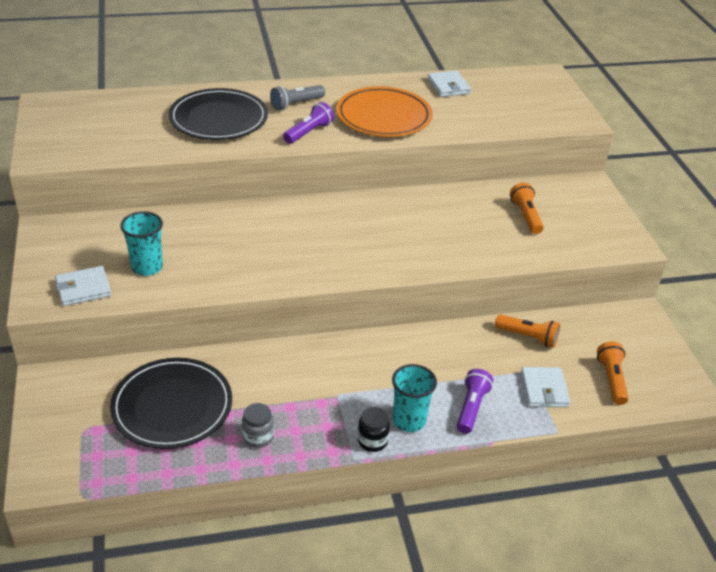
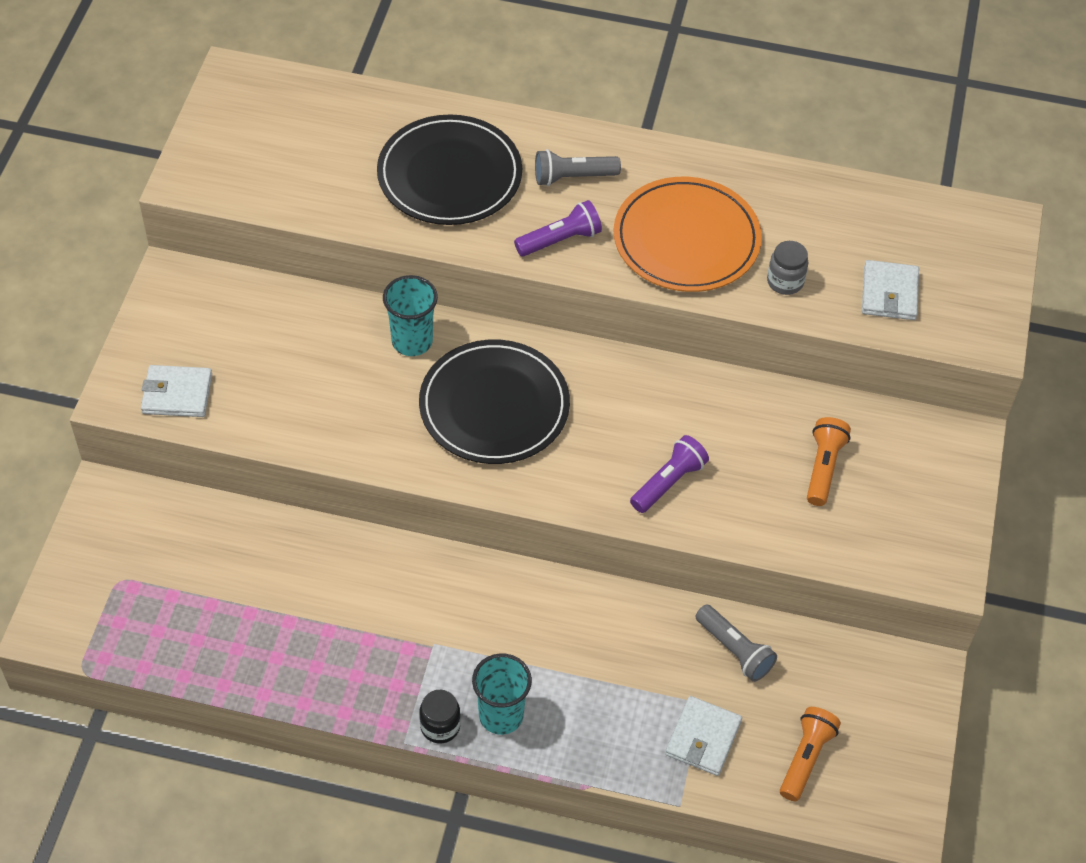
camera: 25 degrees right, 15 degrees up
black plate [110,358,232,449] -> black plate moved to [419,339,570,464]
turquoise cup [120,211,163,276] -> turquoise cup moved to [383,275,438,356]
grey jar [242,403,274,448] -> grey jar moved to [767,241,808,295]
white wallet [427,70,471,97] -> white wallet moved to [862,260,919,320]
purple flashlight [457,369,493,434] -> purple flashlight moved to [630,435,709,513]
orange flashlight [495,314,560,348] -> grey flashlight [695,604,777,682]

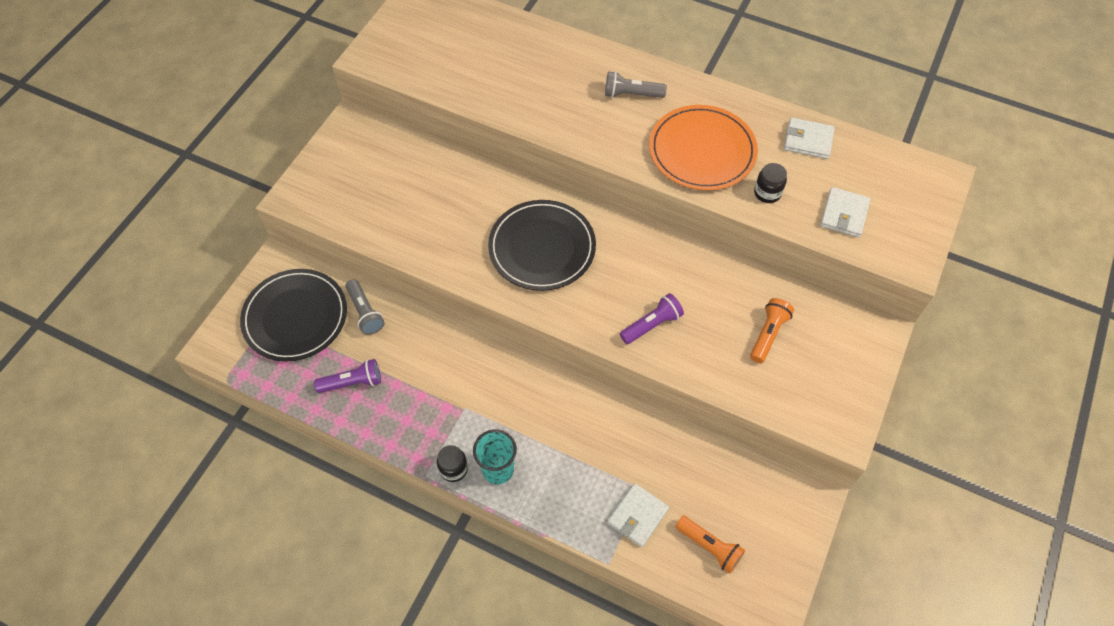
camera: 15 degrees right, 5 degrees up
white wallet [141,365,212,417] -> white wallet moved to [784,117,835,159]
black plate [377,114,522,225] -> black plate moved to [240,269,347,361]
turquoise cup [383,275,438,356] -> none
purple flashlight [514,200,602,257] -> purple flashlight moved to [314,359,381,393]
grey flashlight [695,604,777,682] -> grey flashlight moved to [346,279,385,335]
grey jar [767,241,808,295] -> black jar [754,163,787,203]
orange flashlight [780,707,841,801] -> orange flashlight turned 90 degrees clockwise [675,516,745,574]

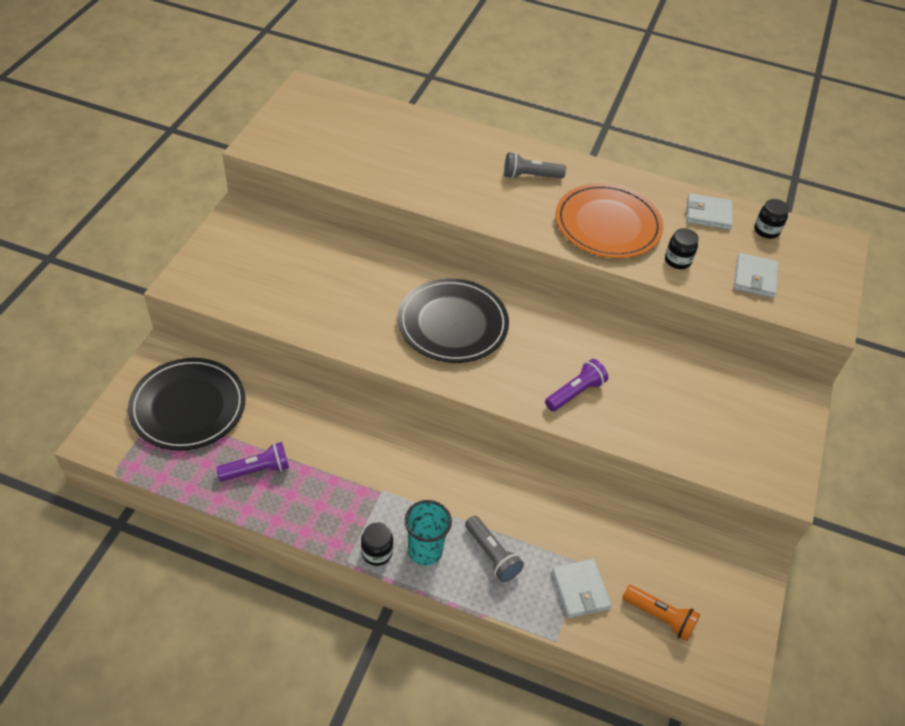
camera: 10 degrees left, 10 degrees down
grey flashlight [346,279,385,335] -> grey flashlight moved to [465,516,524,582]
white wallet [607,483,669,547] -> white wallet turned 45 degrees counterclockwise [552,559,612,618]
orange flashlight [750,298,794,363] -> none
none -> black jar [754,199,789,239]

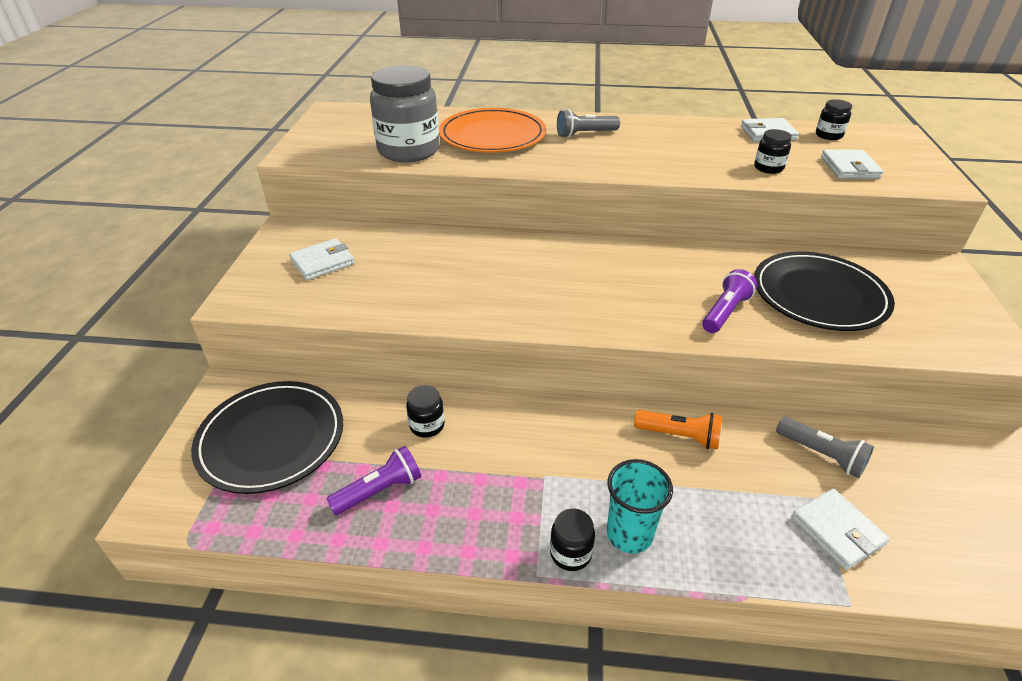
camera: 10 degrees left, 10 degrees down
black plate [398,278,509,363] -> black plate moved to [754,251,895,331]
grey flashlight [465,516,524,582] -> grey flashlight moved to [776,417,874,478]
orange plate [555,183,663,258] -> orange plate moved to [439,108,546,153]
orange flashlight [623,585,700,641] -> orange flashlight moved to [634,410,722,450]
none -> white wallet [289,238,355,280]
none -> grey jar [370,65,440,162]
none -> black jar [406,385,445,438]

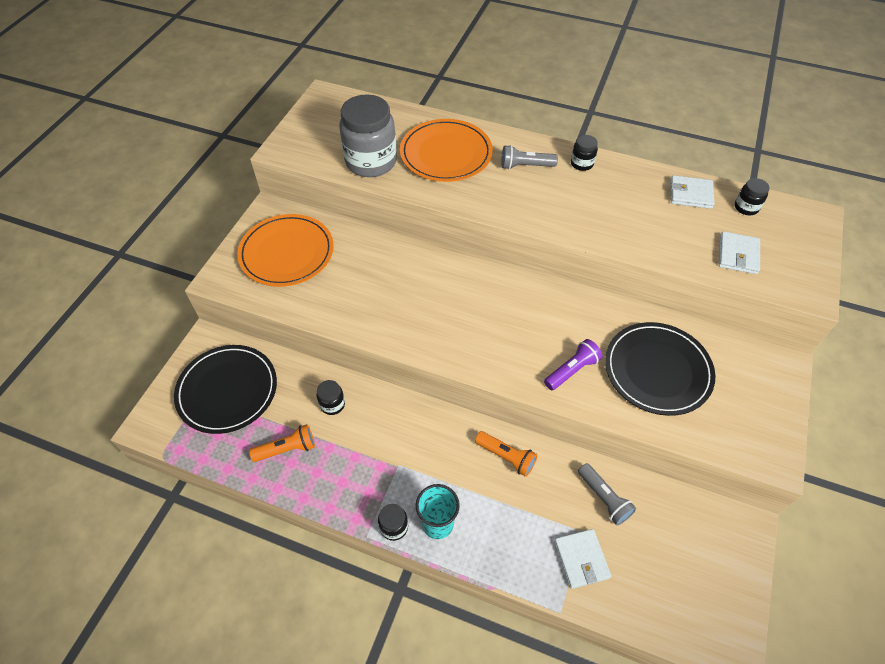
camera: 15 degrees right, 15 degrees up
white wallet [289,238,355,280] -> orange plate [237,214,334,287]
purple flashlight [326,446,421,515] -> orange flashlight [249,424,315,462]
black jar [754,129,792,174] -> black jar moved to [571,135,598,171]

